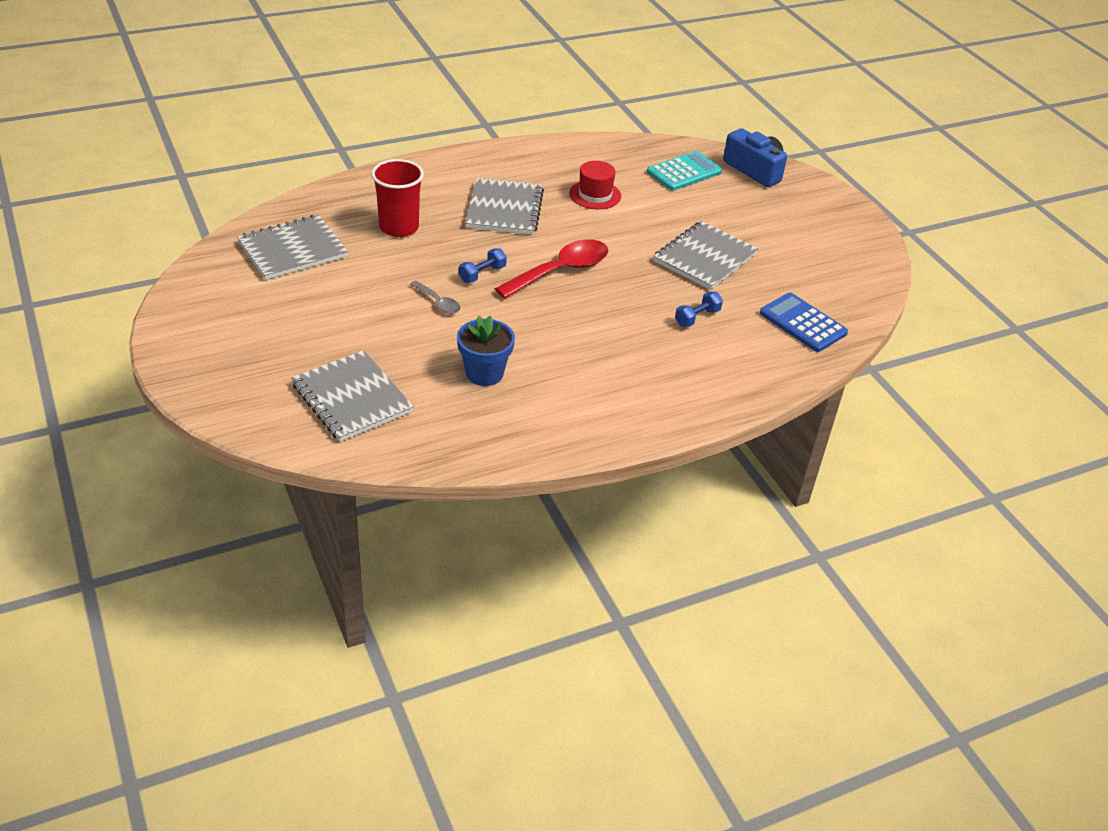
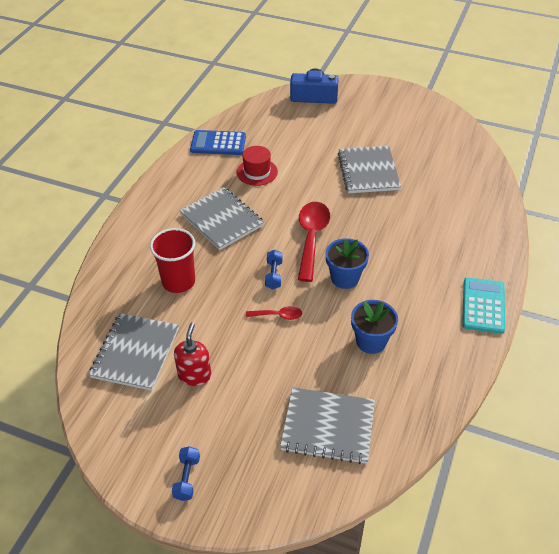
camera: 40 degrees left, 5 degrees up
grey spoon [410,281,460,314] -> red spoon [246,306,302,320]
turquoise calculator [647,151,722,191] -> turquoise calculator moved to [462,277,505,334]
blue dumbbell [675,292,723,327] -> blue dumbbell moved to [172,446,200,501]
blue calculator [760,293,848,352] -> blue calculator moved to [190,130,246,155]
none -> red soap dispenser [174,322,211,386]
none -> blue flower pot [325,238,369,289]

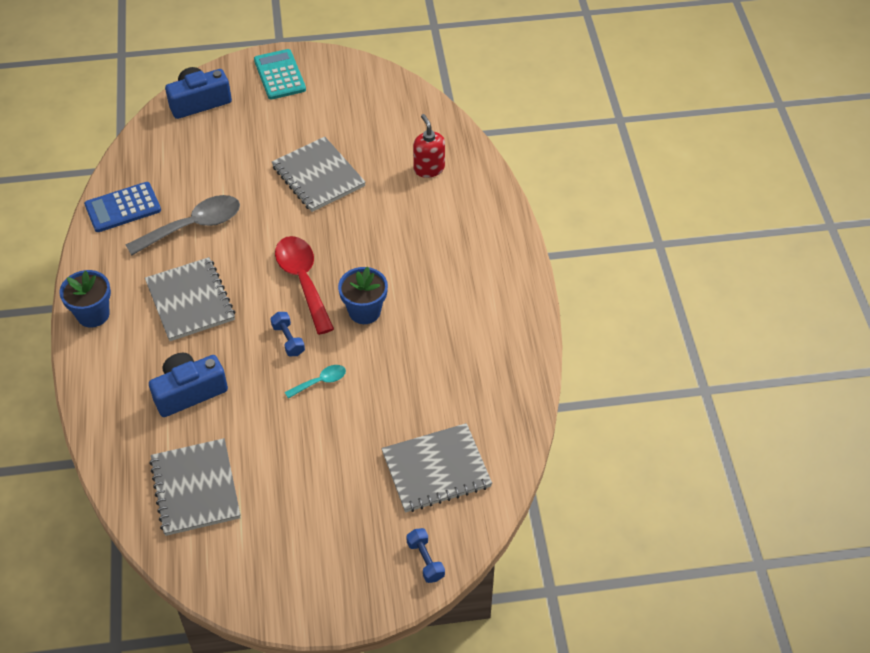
camera: 30 degrees left, 5 degrees up
red cup [150,228,195,293] -> blue camera [149,353,228,417]
blue dumbbell [172,446,200,501] -> blue dumbbell moved to [406,528,445,583]
red soap dispenser [174,322,211,386] -> red soap dispenser moved to [413,114,445,178]
grey notebook [180,187,264,250] -> grey notebook turned 45 degrees clockwise [145,257,235,341]
red hat [237,146,278,186] -> grey spoon [126,195,240,256]
red spoon [246,306,302,320] -> turquoise spoon [285,365,346,399]
blue flower pot [351,300,398,354] -> blue flower pot moved to [59,270,111,327]
turquoise calculator [462,277,505,334] -> turquoise calculator moved to [254,49,306,100]

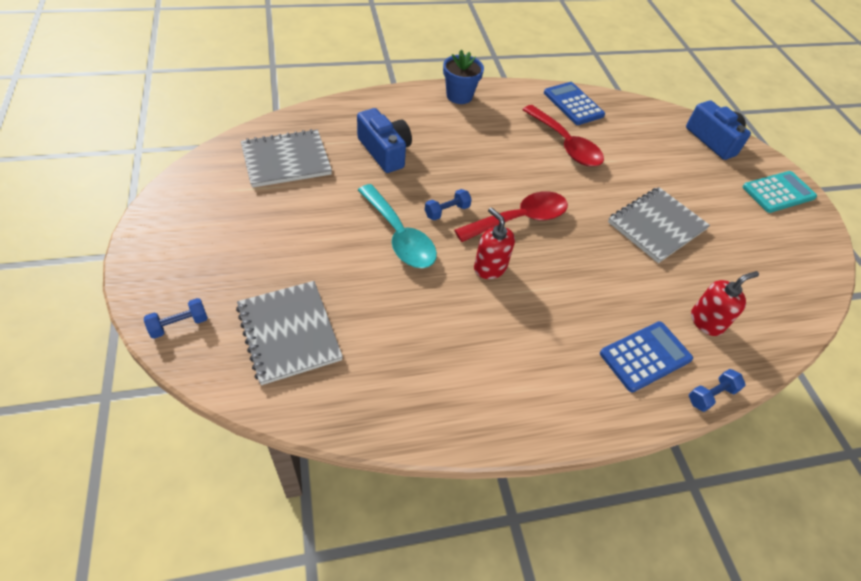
camera: 80 degrees right, 0 degrees up
grey spoon [126,195,240,256] -> red spoon [522,105,604,167]
grey notebook [145,257,235,341] -> none
turquoise spoon [285,365,346,399] -> turquoise spoon [358,184,437,268], size x2.02
blue flower pot [338,267,388,324] -> red soap dispenser [474,207,515,279]
none -> blue calculator [600,321,693,392]
none -> blue dumbbell [689,369,746,412]

